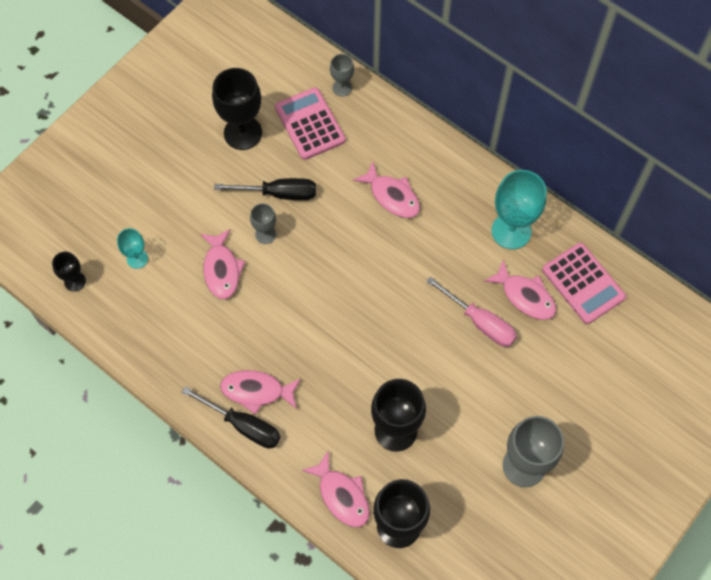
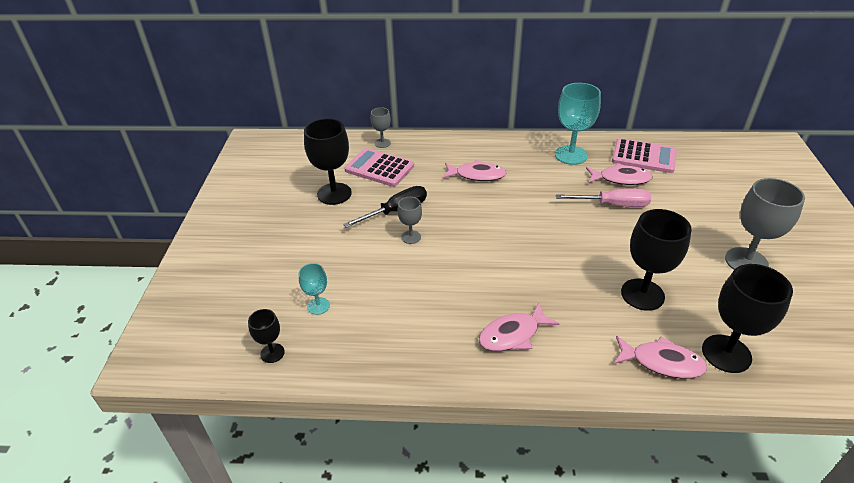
camera: 35 degrees left, 25 degrees down
black screwdriver [182,387,280,448] -> none
pink fish [200,229,246,299] -> none

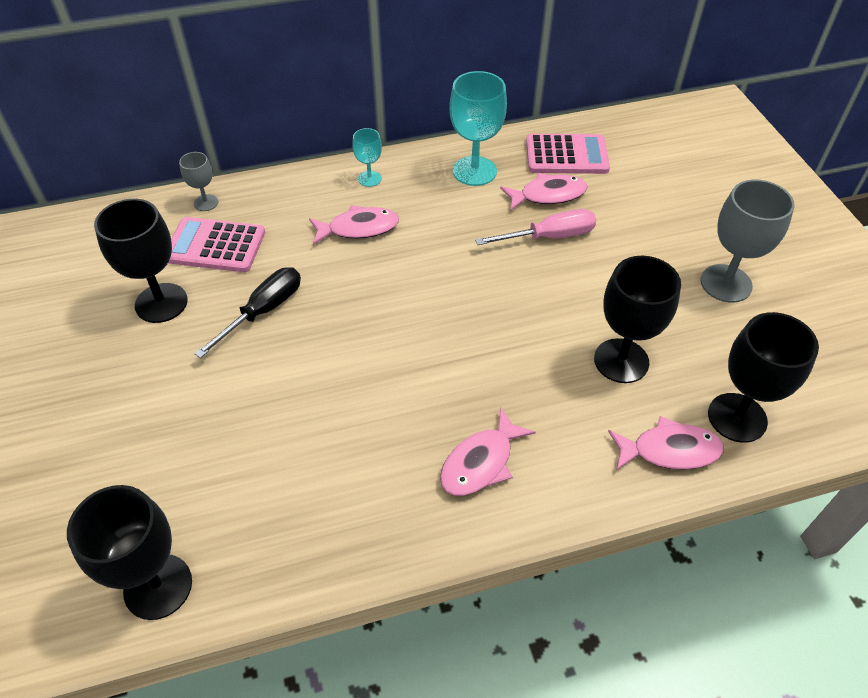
camera: 20 degrees left, 10 degrees up
black goblet [248,309,285,363] -> black goblet [67,485,192,620], size x1.90
turquoise goblet [299,263,330,315] -> turquoise goblet moved to [352,128,382,187]
grey goblet [398,197,422,244] -> none

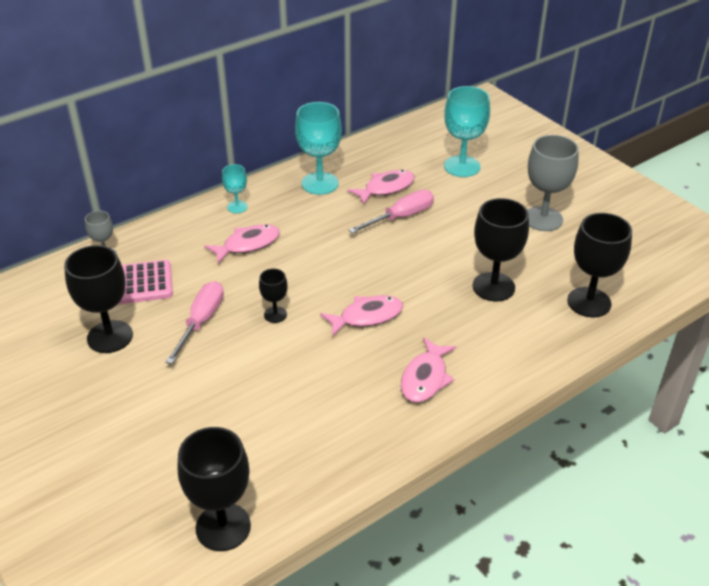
camera: 20 degrees left, 10 degrees down
black screwdriver [194,267,301,358] -> pink screwdriver [165,281,224,364]
pink calculator [526,134,610,174] -> none
pink fish [608,416,724,471] -> pink fish moved to [320,295,403,337]
none -> black goblet [259,269,287,323]
none -> turquoise goblet [444,86,490,177]

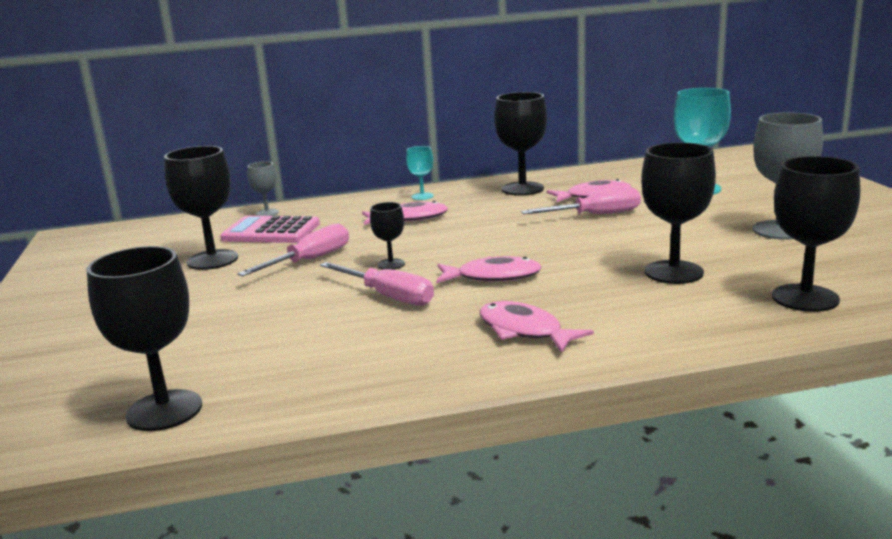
camera: 25 degrees right, 20 degrees down
turquoise goblet [295,102,342,195] -> black goblet [494,92,547,196]
pink fish [401,337,457,402] -> pink fish turned 90 degrees clockwise [480,301,593,353]
none -> pink screwdriver [320,262,434,306]

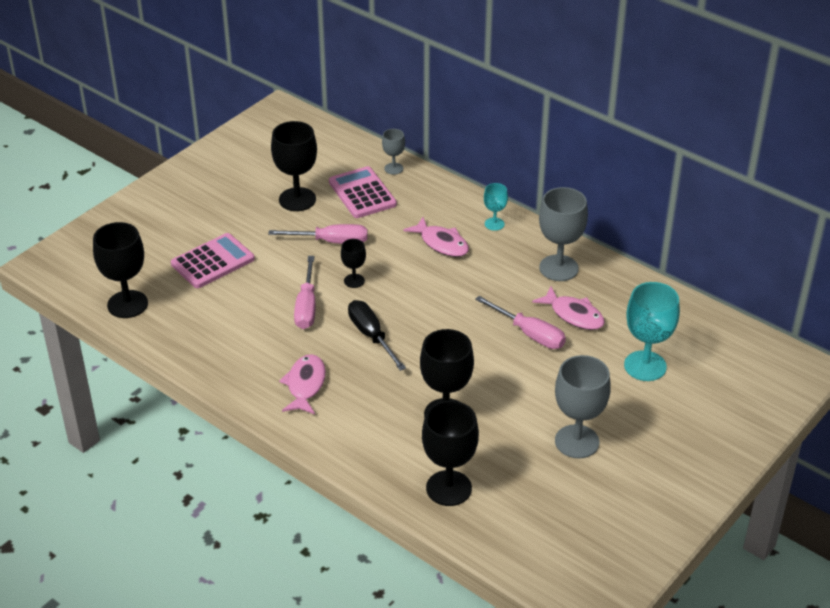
camera: 50 degrees right, 20 degrees up
pink fish [436,256,542,283] -> black screwdriver [348,300,406,371]
black goblet [494,92,547,196] -> grey goblet [539,187,588,281]
none -> pink calculator [171,233,255,288]

